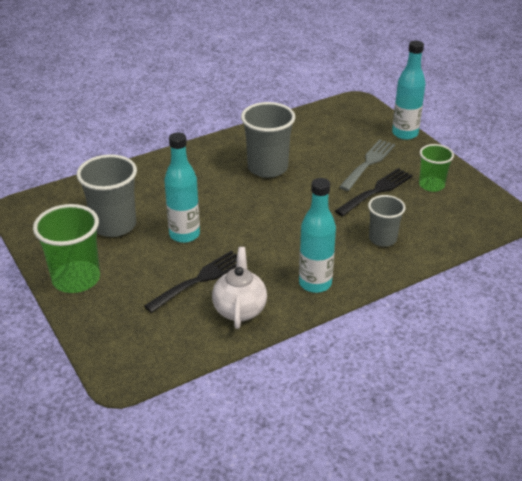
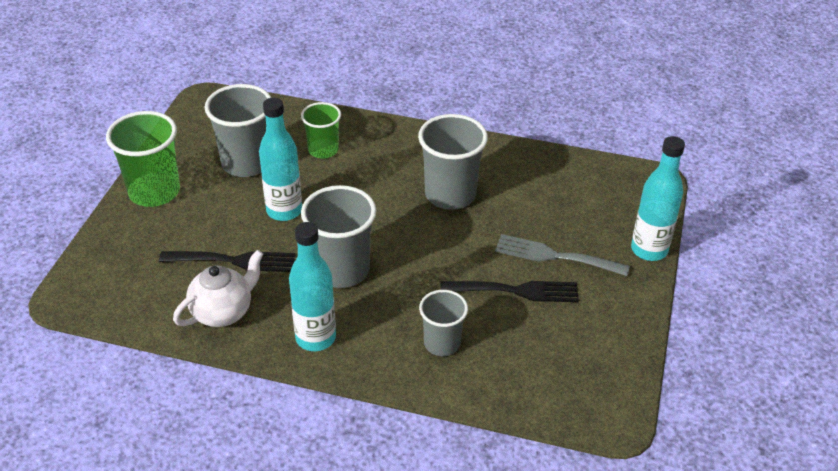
camera: 45 degrees right, 5 degrees up
grey fork [339,140,395,191] -> grey fork turned 150 degrees counterclockwise [495,234,630,276]
green cup [419,144,454,192] -> green cup moved to [301,102,341,158]
none -> grey cup [301,185,376,288]

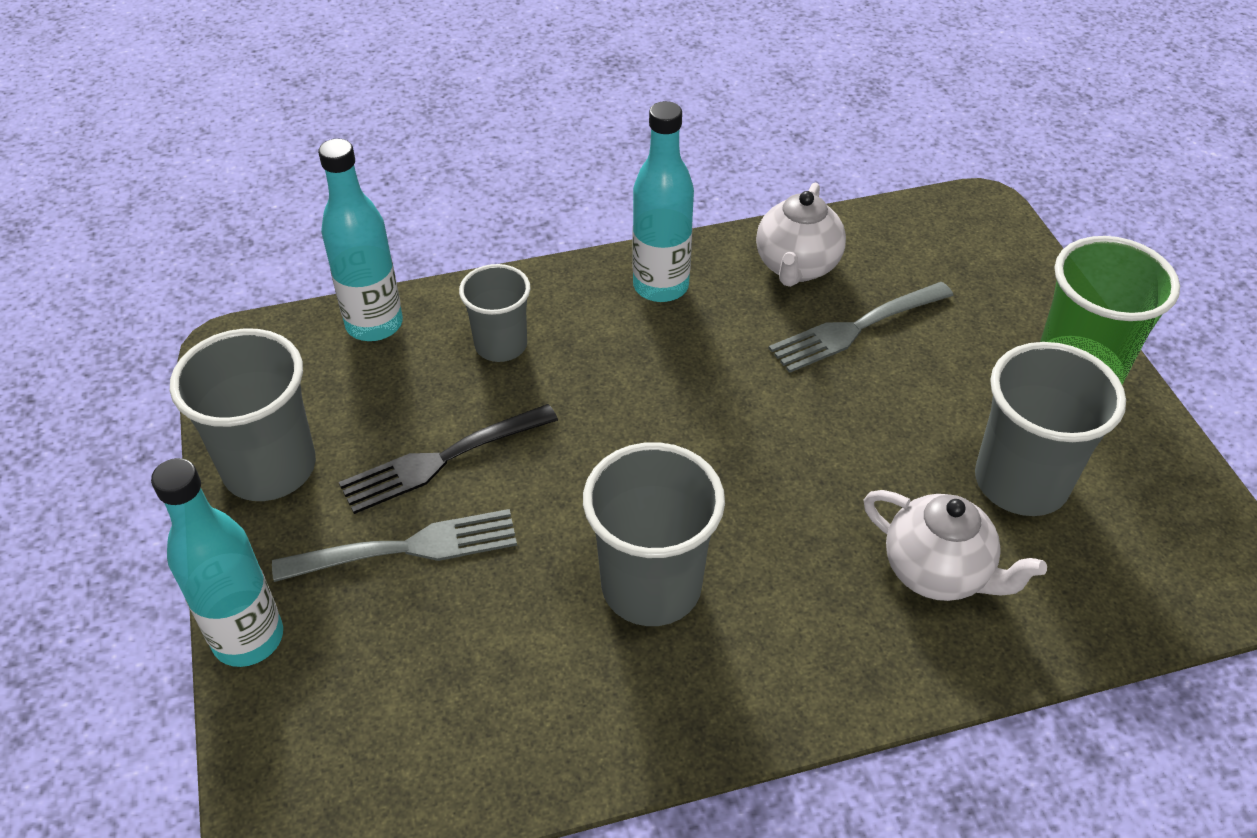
camera: 150 degrees right, 5 degrees up
black fork [159,251,295,272] -> grey fork [769,282,954,373]
turquoise bottle [259,98,302,221] -> turquoise bottle moved to [318,139,403,341]
green cup [301,102,341,158] -> white teapot [864,490,1047,601]
grey cup [301,185,376,288] -> grey cup moved to [170,329,316,501]

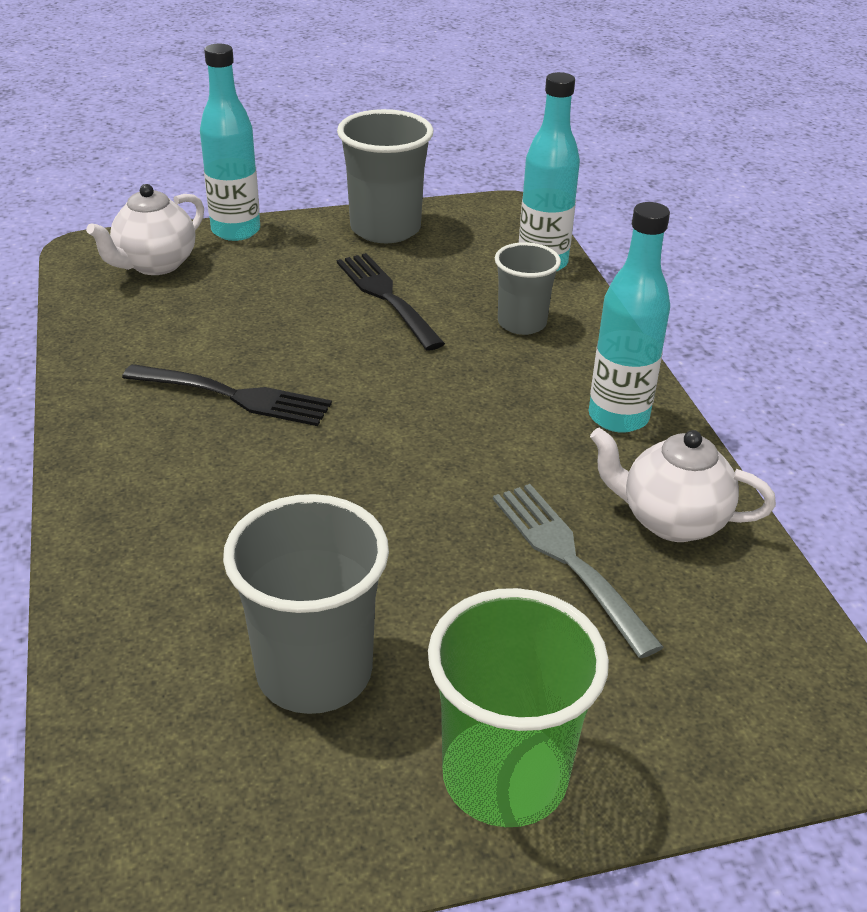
camera: 90 degrees right, 10 degrees down
grey fork [272,509,517,582] -> none
grey cup [583,442,725,626] -> black fork [122,364,332,426]
white teapot [864,490,1047,601] -> white teapot moved to [86,184,204,275]

